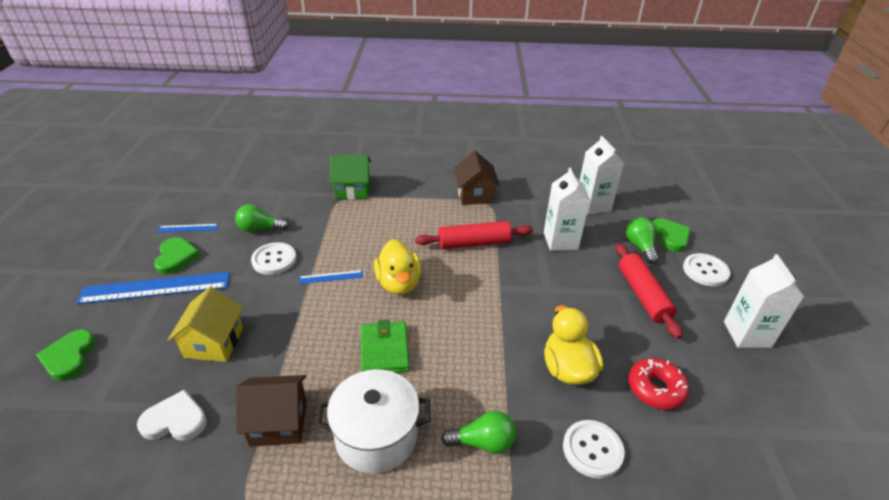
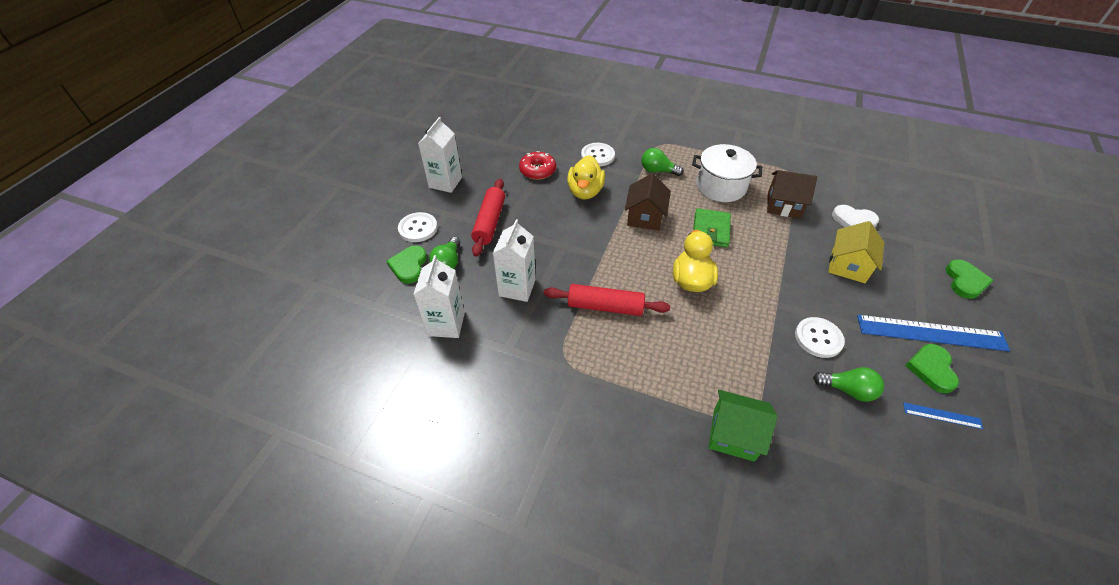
camera: 160 degrees left, 10 degrees up
blue ruler [299,270,363,284] -> none
brown house [454,151,500,205] -> brown house moved to [625,174,671,231]

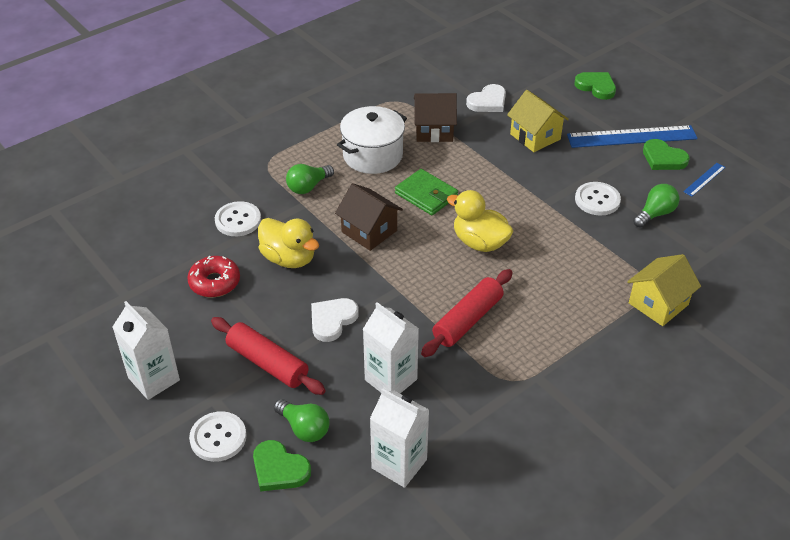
camera: 60 degrees left, 5 degrees down
green house [709,390,777,462] -> yellow house [627,254,701,326]
brown house [767,170,817,218] -> brown house turned 45 degrees clockwise [414,93,457,142]
blue ruler [857,315,1010,351] -> blue ruler turned 45 degrees clockwise [567,125,698,148]
none -> white heart [311,298,359,342]

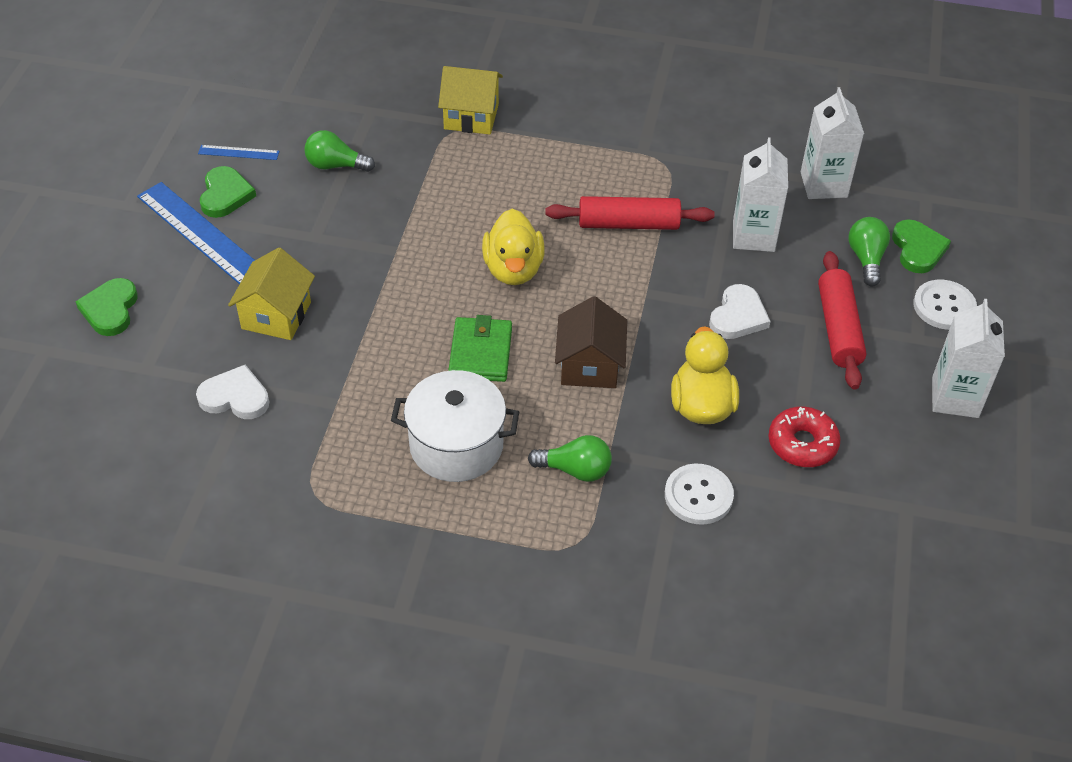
camera: 130 degrees left, 5 degrees up
white heart [311,298,359,342] -> white heart turned 60 degrees counterclockwise [709,284,771,339]
brown house [414,93,457,142] -> none
white button [575,182,621,216] -> none

